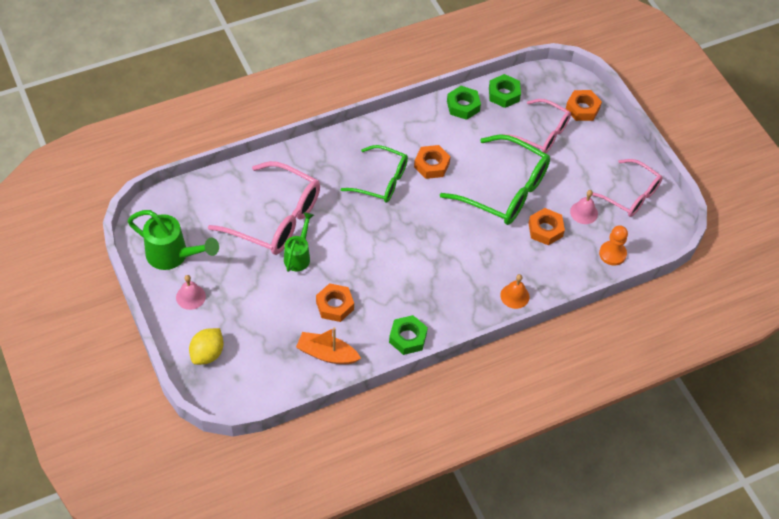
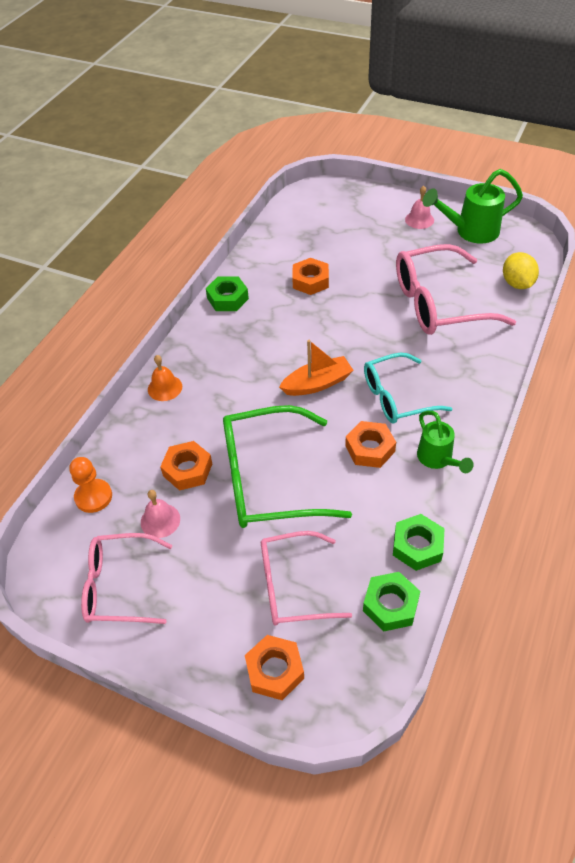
camera: 145 degrees right, 5 degrees down
yellow lemon [189,328,224,365] -> yellow lemon moved to [503,252,539,289]
green watering can [284,212,314,272] -> green watering can moved to [417,411,474,473]
orange boat [296,327,361,364] -> orange boat moved to [279,340,354,396]
green glasses [341,145,408,203] -> turquoise glasses [364,352,452,424]

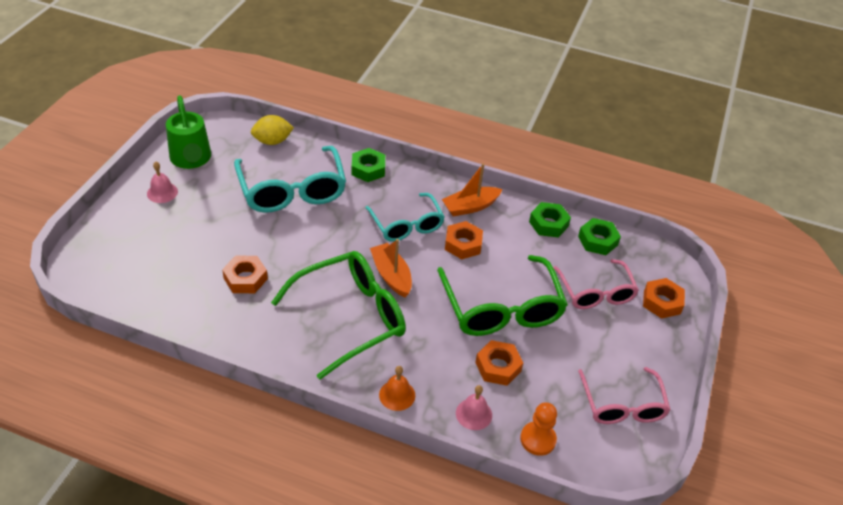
camera: 100 degrees left, 5 degrees down
pink bell [141,490,180,538] -> pink bell moved to [456,385,492,430]
green nut [206,276,249,311] -> green nut moved to [352,148,385,182]
pink glasses [396,244,516,335] -> turquoise glasses [234,146,346,213]
green watering can [417,411,474,473] -> orange boat [442,163,503,216]
none -> green glasses [271,251,406,380]

